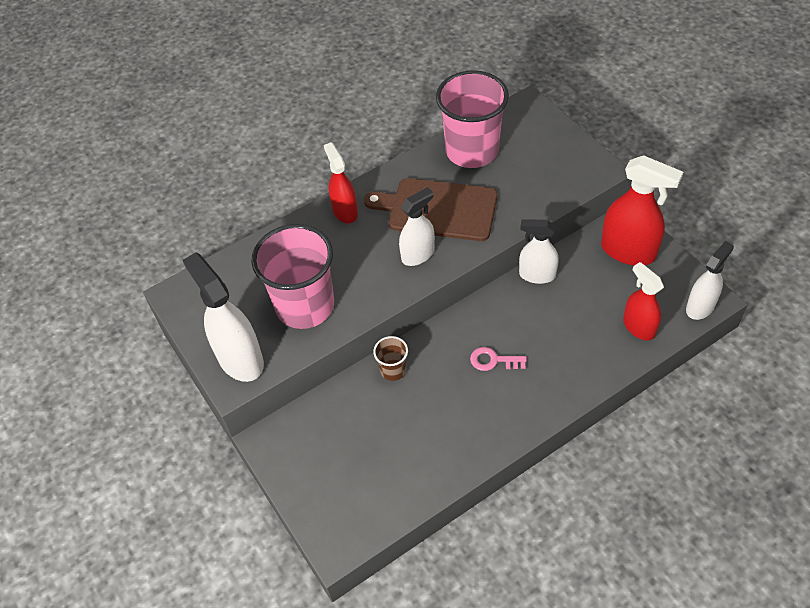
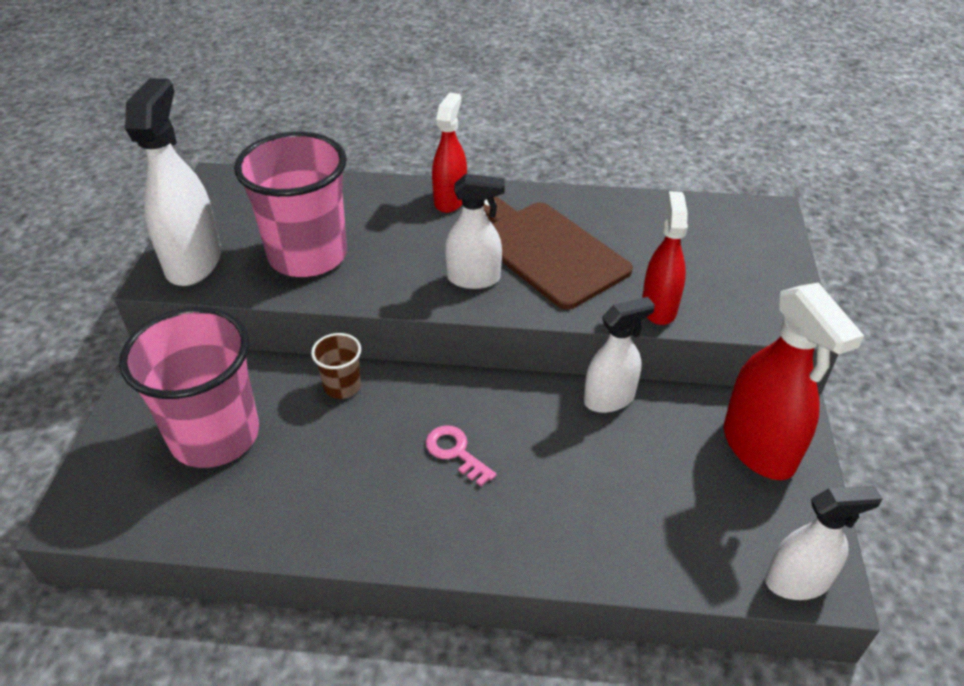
camera: 35 degrees right, 10 degrees down
pink cup [436,70,509,168] -> pink cup moved to [119,307,259,468]
white spray bottle [519,219,559,284] -> white spray bottle turned 105 degrees clockwise [584,297,655,413]
red spray bottle [623,262,664,341] -> red spray bottle moved to [642,191,688,325]

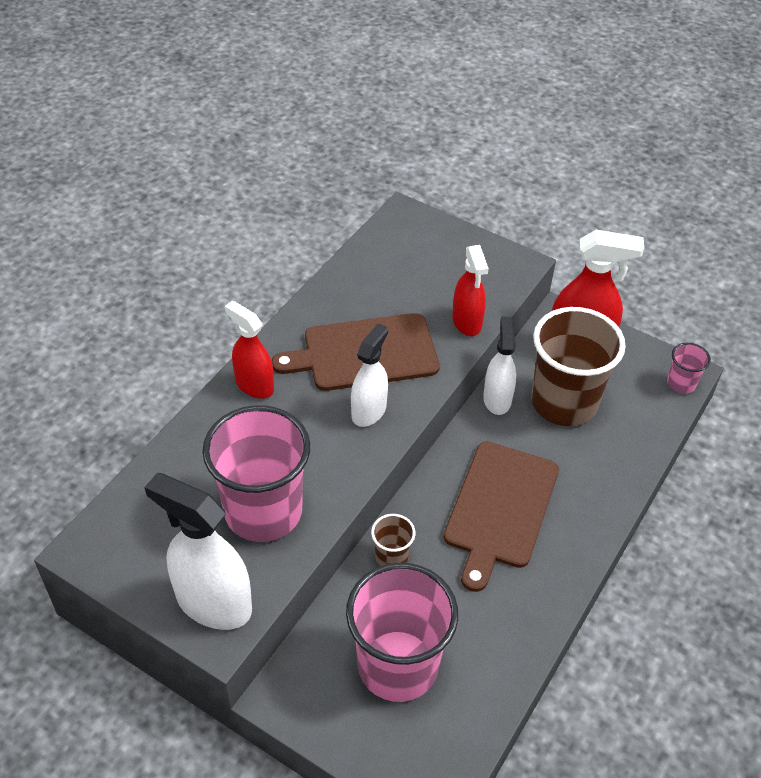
camera: 65 degrees left, 5 degrees up
pink key [426,425,496,487] -> brown cutting board [444,442,559,592]
red spray bottle [642,191,688,325] -> red spray bottle turned 135 degrees counterclockwise [452,245,489,336]
white spray bottle [765,485,882,600] -> pink cup [667,343,711,394]
none -> brown cup [531,307,626,426]

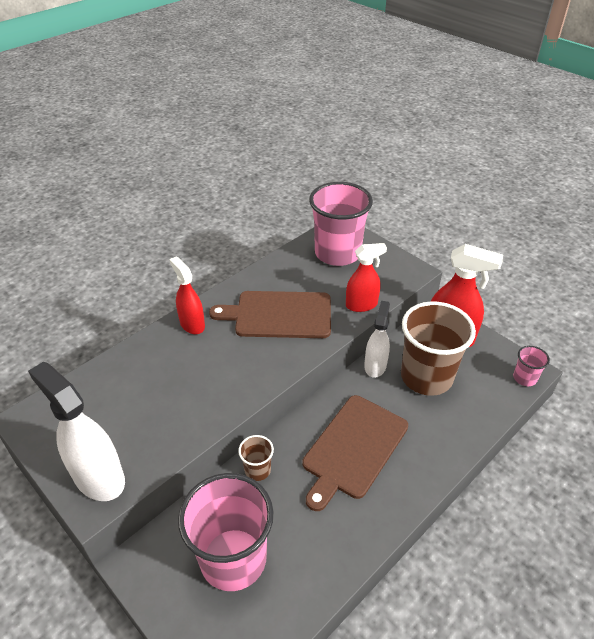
camera: 15 degrees right, 5 degrees down
pink cup [202,405,310,542] -> pink cup moved to [309,182,373,266]
white spray bottle [351,323,388,427] -> none
red spray bottle [452,245,489,336] -> red spray bottle turned 105 degrees counterclockwise [346,243,387,312]

